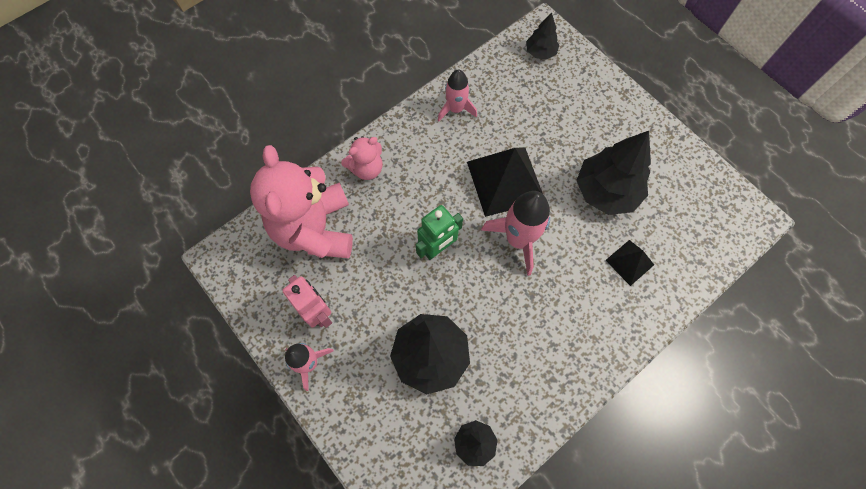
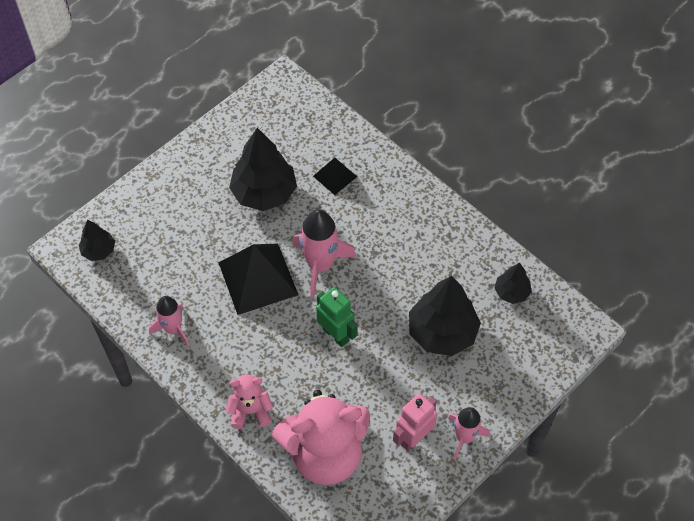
camera: 95 degrees left, 10 degrees down
pink teddy bear [341,136,382,180] -> pink teddy bear turned 60 degrees counterclockwise [226,375,273,429]

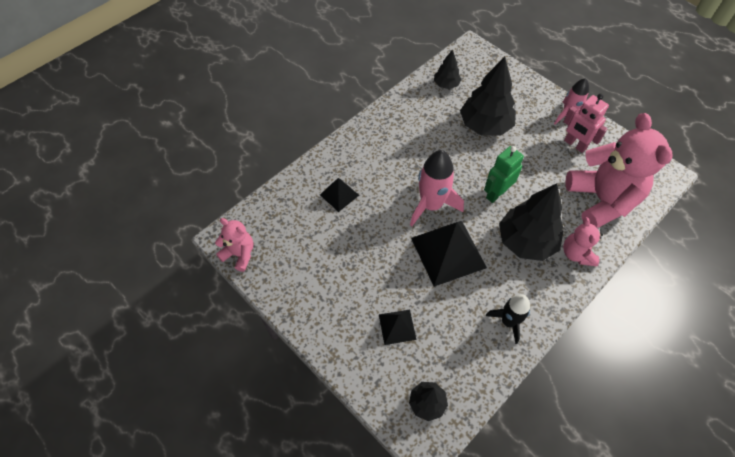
camera: 90 degrees left, 0 degrees up
pink rocket [149,296,189,346] -> black rocket [486,294,530,344]
black tree [229,128,297,211] -> black tree moved to [499,184,563,261]
none -> pink teddy bear [215,218,254,272]
none -> black pyramid [379,310,416,345]

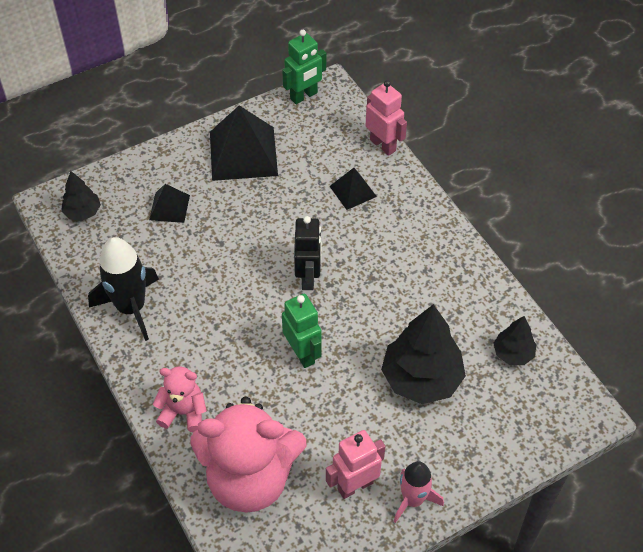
camera: 105 degrees right, 5 degrees down
pink teddy bear [215,218,254,272] -> green robot [282,30,326,104]
pink rocket [410,150,464,226] -> black robot [294,216,322,290]
black pyramid [411,221,487,287] -> black pyramid moved to [210,105,278,181]
black rocket [486,294,530,344] -> black rocket [88,237,159,341], size x1.56
black tree [499,184,563,261] -> none
none -> pink robot [366,80,407,156]

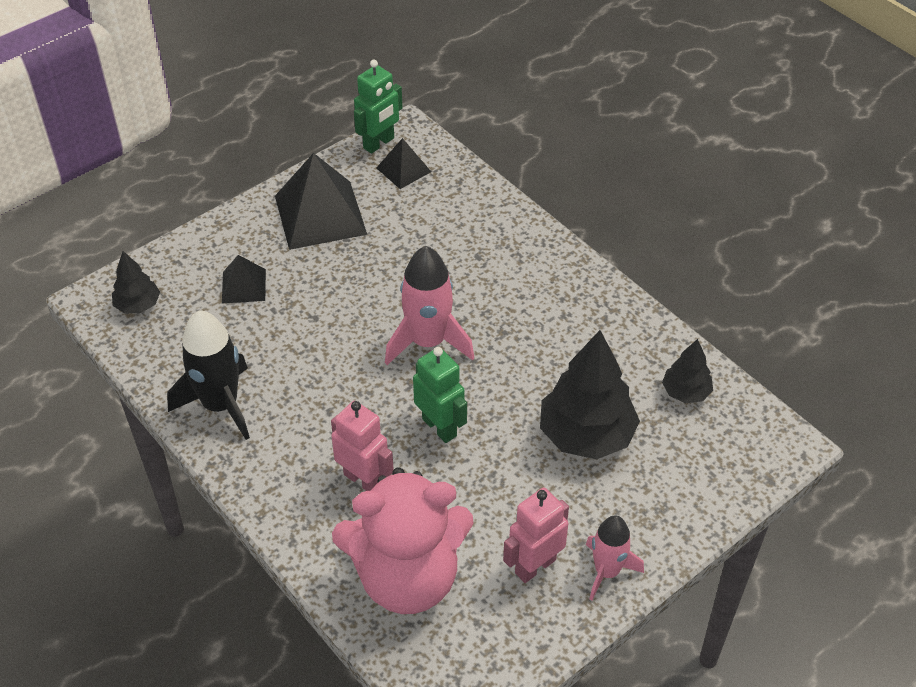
camera: 10 degrees left, 5 degrees down
pink teddy bear [153,367,207,432] -> none
black robot [294,216,322,290] -> pink rocket [385,246,474,365]
black pyramid [329,168,377,210] -> black pyramid moved to [376,138,431,189]
pink robot [366,80,407,156] -> pink robot moved to [331,401,394,491]

